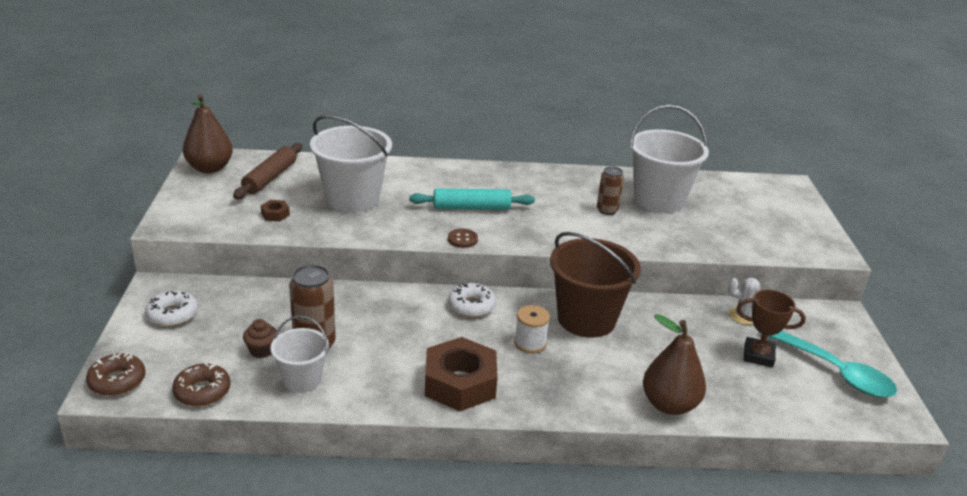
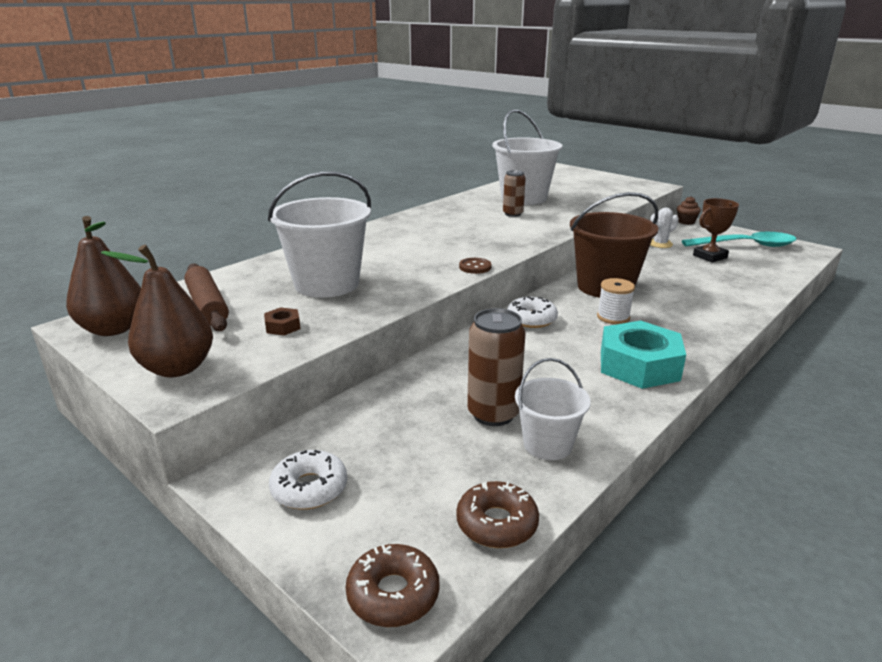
camera: 45 degrees left, 5 degrees down
brown cupcake [243,319,278,358] -> brown cupcake moved to [677,196,701,225]
turquoise rolling pin [409,188,535,210] -> none
brown nut [425,337,498,411] -> turquoise nut [601,321,686,389]
brown pear [643,314,706,415] -> brown pear moved to [101,245,213,377]

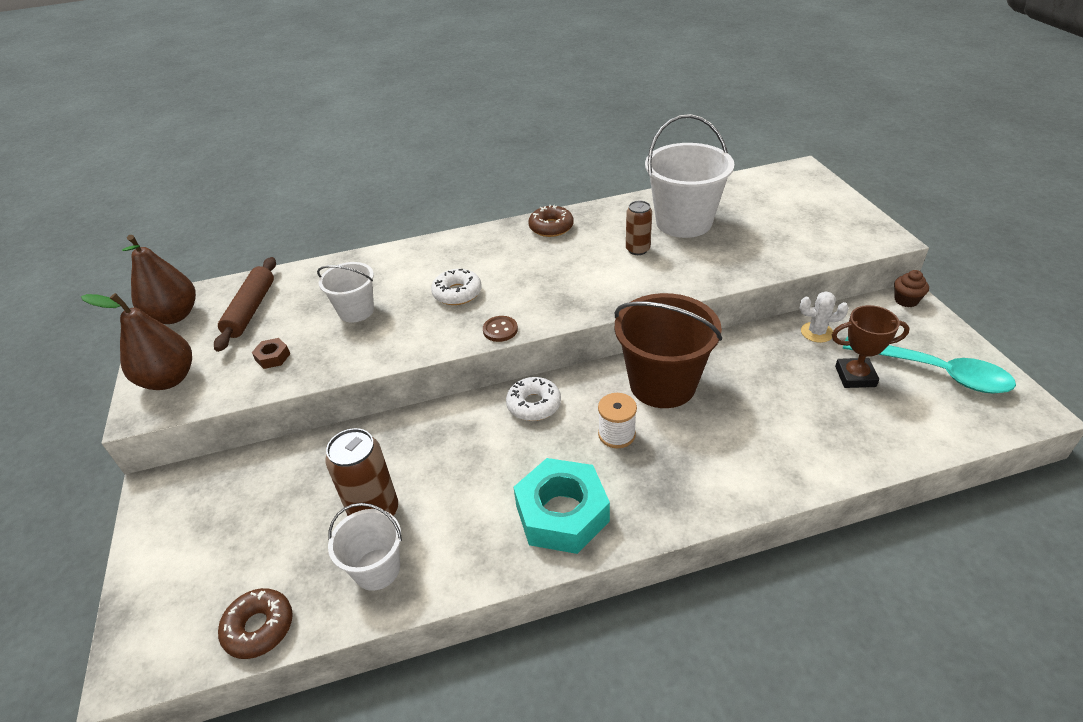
camera: 35 degrees right, 15 degrees up
white bucket [268,171,371,298] -> white bucket [317,262,374,323], size x0.57
white donut [269,450,347,510] -> white donut moved to [431,269,482,305]
brown donut [346,544,440,627] -> brown donut moved to [528,205,574,237]

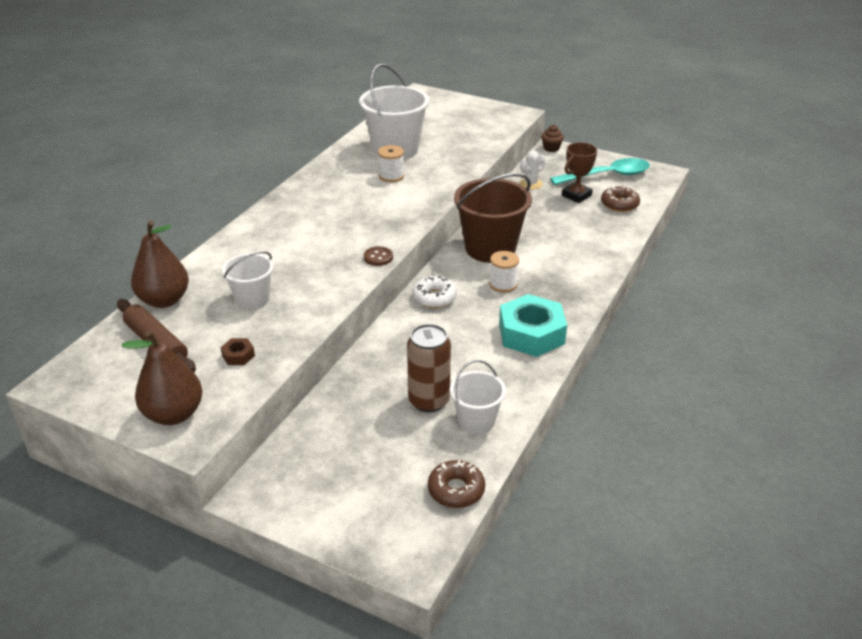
camera: 50 degrees left, 5 degrees down
brown pear [122,235,196,324] -> brown pear moved to [131,220,189,308]
white donut [431,269,482,305] -> none
brown donut [528,205,574,237] -> brown donut moved to [601,186,640,212]
brown can [626,201,652,255] -> white spool [378,145,404,182]

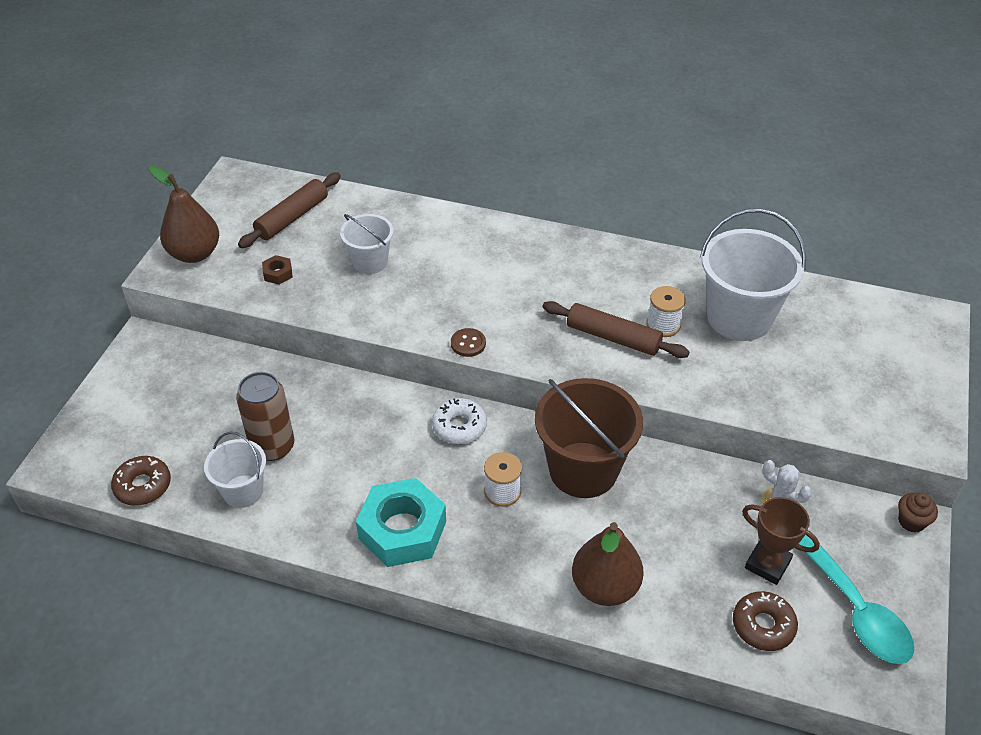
camera: 80 degrees right, 10 degrees up
brown pear [131,220,189,308] -> brown pear moved to [572,522,643,606]
none -> brown rolling pin [542,301,689,358]

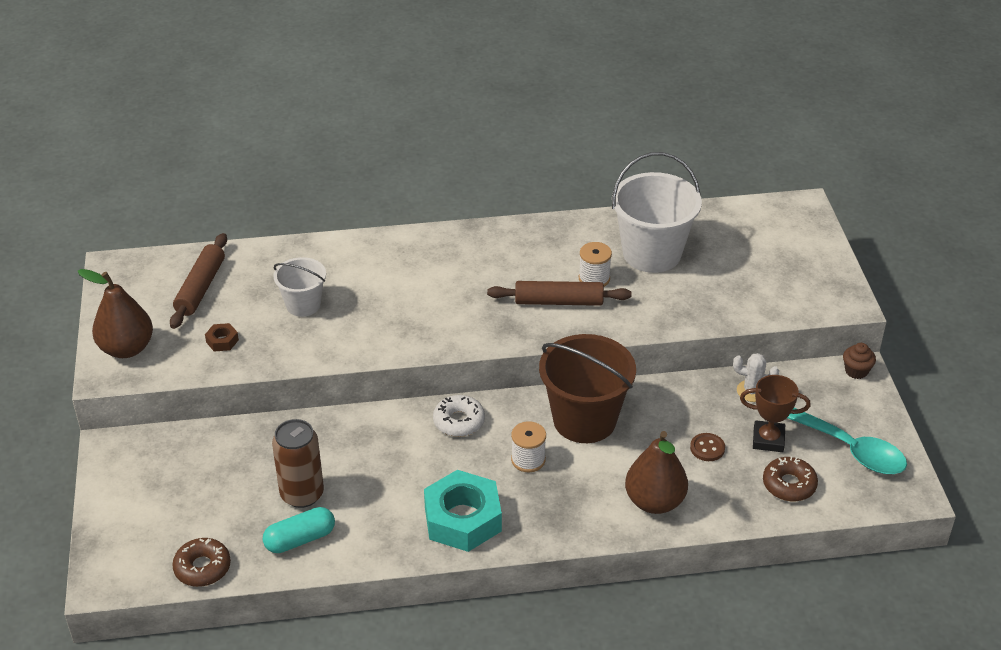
camera: 25 degrees left, 5 degrees down
white bucket [204,432,266,508] -> turquoise capsule [263,507,335,553]
brown button [451,328,486,357] -> brown button moved to [690,433,725,461]

